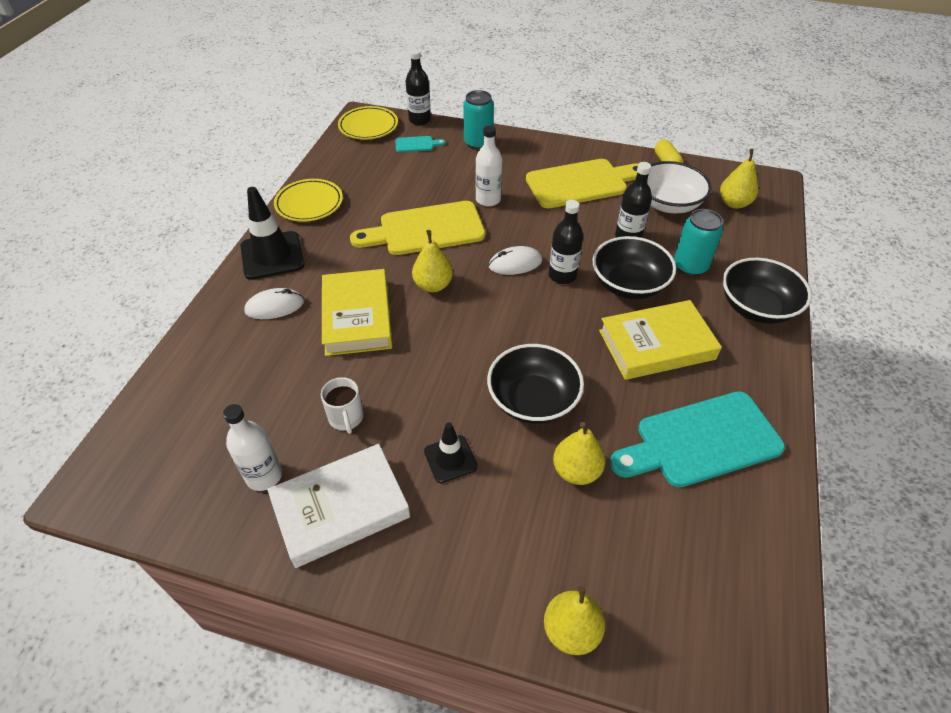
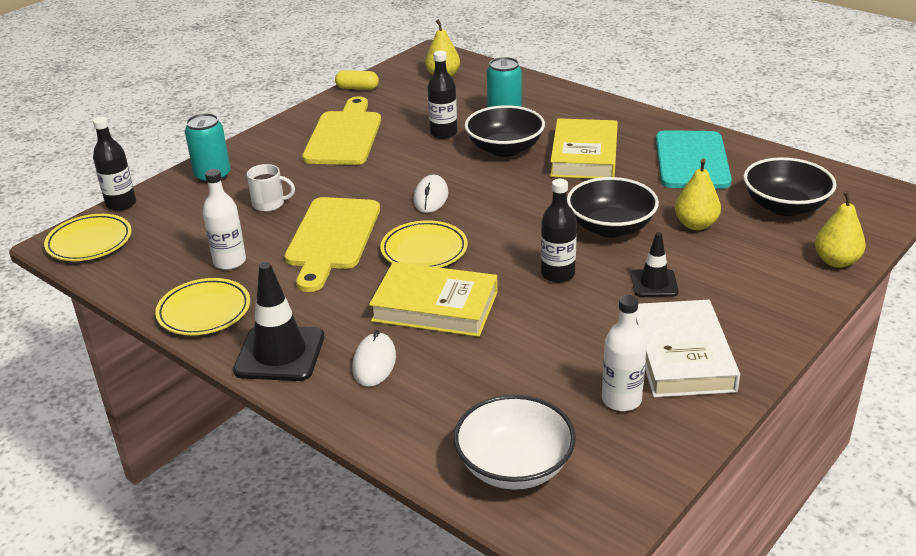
camera: 65 degrees left, 15 degrees down
white mug [321,377,364,434] -> white mug moved to [247,164,295,212]
turquoise cutting board [395,136,445,152] -> none
yellow pear [412,230,453,292] -> yellow plate [380,220,468,268]
white bottle [475,125,502,206] -> white bottle moved to [203,169,246,270]
black bottle [549,200,583,284] -> black bottle moved to [541,178,577,283]
white bowl [647,161,712,213] -> white bowl moved to [454,395,576,490]
black bowl [723,258,812,324] -> black bowl moved to [744,157,836,216]

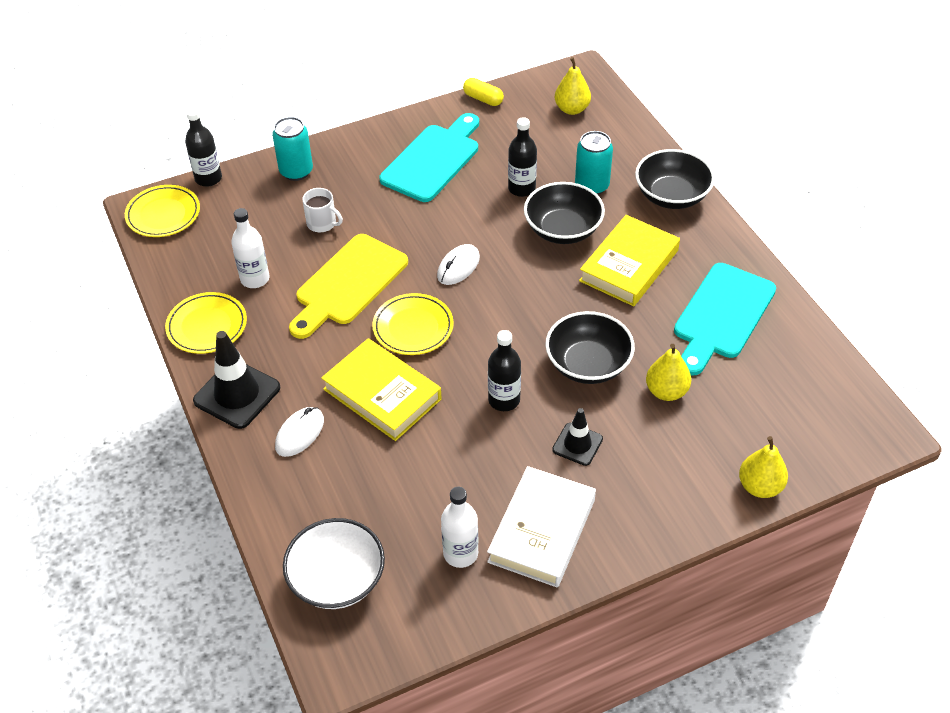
camera: 25 degrees right, 15 degrees up
yellow cutting board [302,96,381,165] -> turquoise cutting board [380,113,479,202]
black bowl [744,157,836,216] -> black bowl moved to [635,149,715,209]

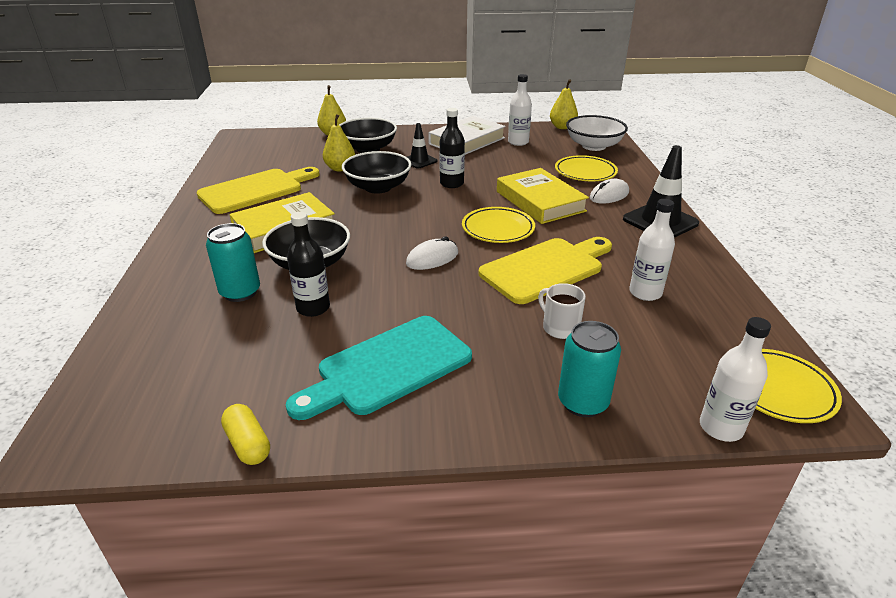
camera: 160 degrees left, 15 degrees down
yellow plate [165,292,247,354] -> yellow plate moved to [555,155,618,181]
black bottle [185,108,222,187] -> white bottle [700,317,771,442]
yellow pear [555,57,591,115] -> yellow pear moved to [550,79,578,129]
black bowl [635,149,715,209] -> black bowl moved to [339,118,397,153]
turquoise cutting board [674,263,776,376] -> yellow cutting board [196,167,320,214]

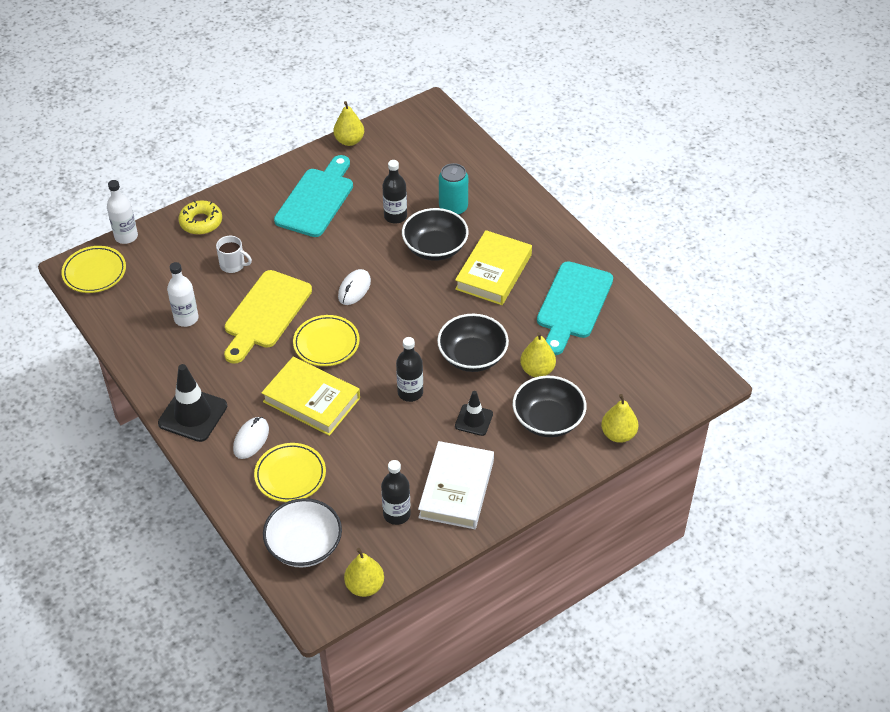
camera: 150 degrees right, 15 degrees up
yellow cutting board [196,167,320,214] -> turquoise cutting board [537,261,613,355]
yellow capsule [221,404,270,465] -> yellow pear [333,101,364,146]
white bottle [508,74,532,146] -> black bottle [381,460,411,525]
turquoise can [558,321,621,417] -> yellow donut [179,200,222,235]

